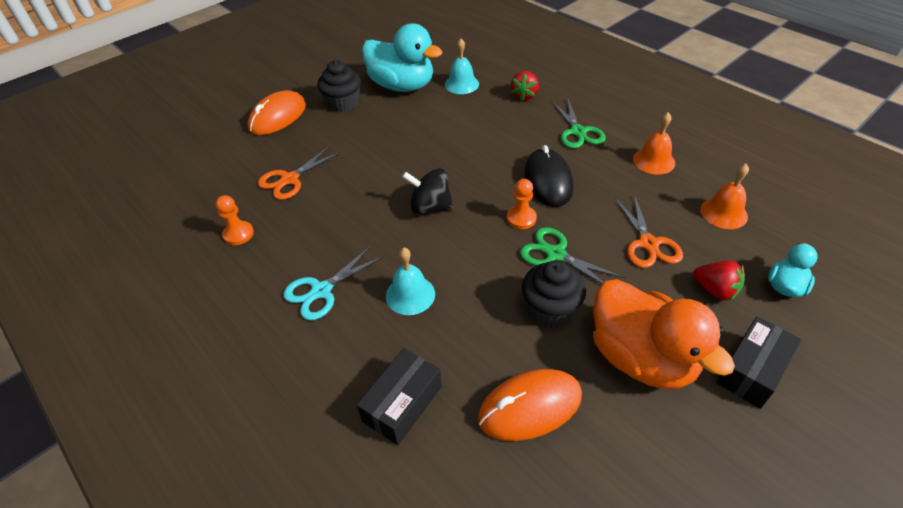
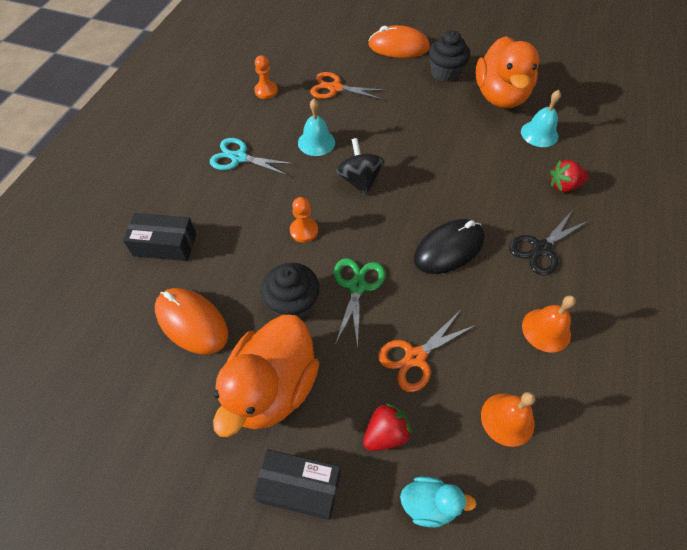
camera: 60 degrees right, 10 degrees up
turquoise duck [362,23,443,92] -> orange duck [476,36,539,109]
turquoise bell [386,248,435,315] -> turquoise bell moved to [298,99,335,156]
orange pawn [507,179,537,229] -> orange pawn moved to [290,197,318,242]
green scissors [552,99,606,148] -> black scissors [509,211,588,275]
red strawberry [693,261,744,302] -> red strawberry turned 135 degrees counterclockwise [363,402,412,451]

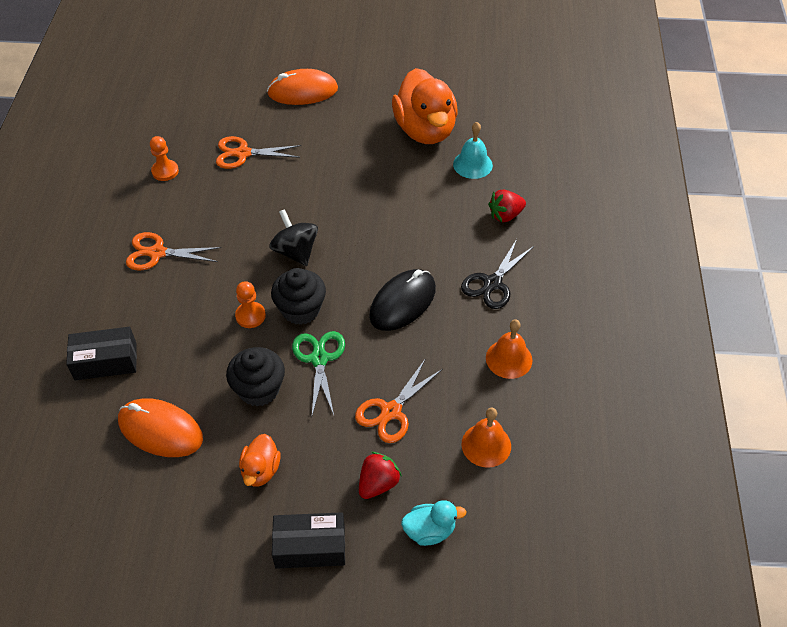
camera: 15 degrees left, 5 degrees down
turquoise scissors [210,138,295,176] -> orange scissors [126,232,221,271]
orange duck [213,315,319,437] -> orange duck [239,434,280,487], size x0.48
turquoise bell [298,99,335,156] -> none
black cupcake [429,30,470,82] -> black cupcake moved to [271,268,326,325]

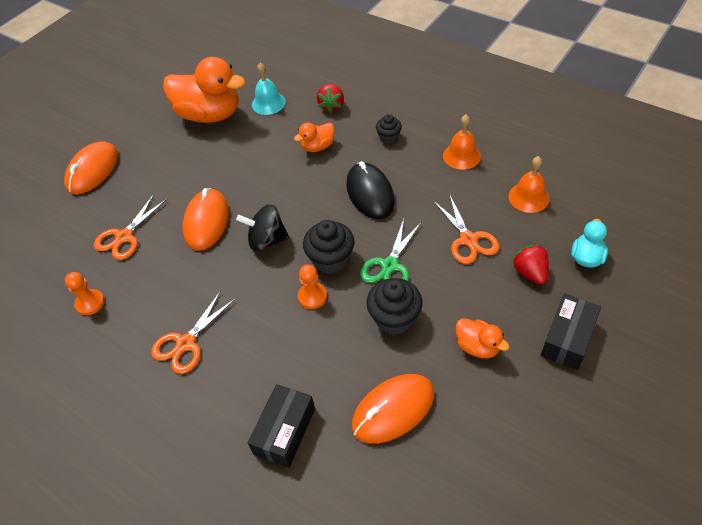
camera: 55 degrees left, 0 degrees up
green scissors [292,331,345,415] -> green scissors turned 90 degrees counterclockwise [360,219,422,283]
black scissors [461,239,534,309] -> black cupcake [376,114,402,144]
none -> orange mouse [183,188,229,251]
none -> orange duck [294,122,334,152]

